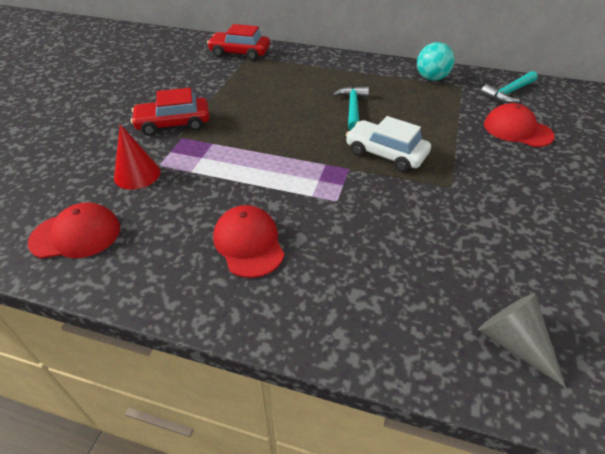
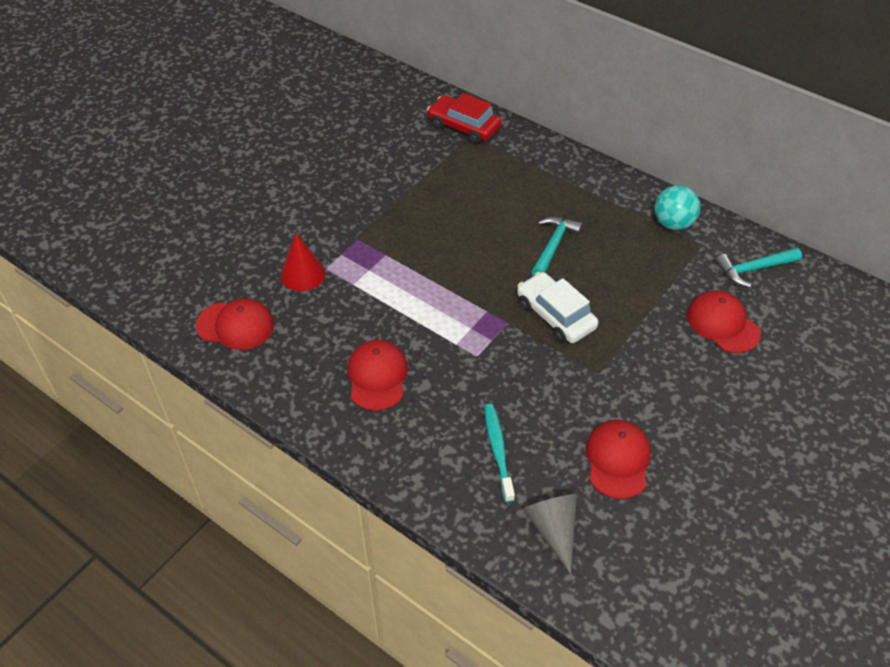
camera: 20 degrees right, 5 degrees up
red car [131,88,209,136] -> none
none -> turquoise toothbrush [484,404,515,502]
none -> red cap [586,420,651,499]

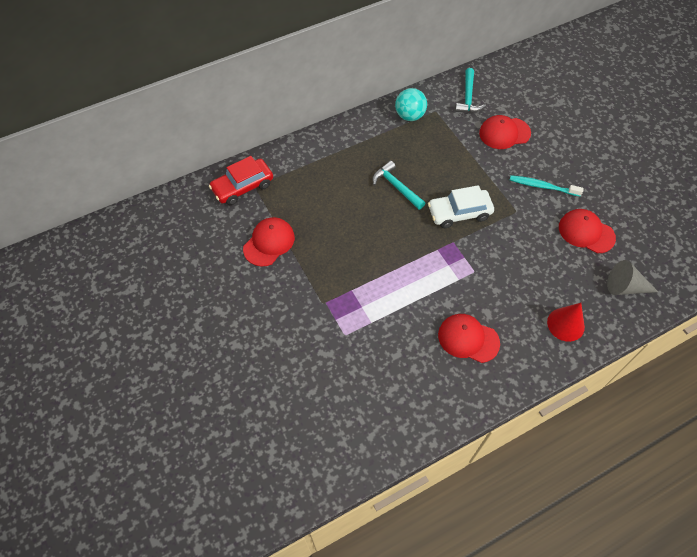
camera: 65 degrees left, 10 degrees up
red cap [196,299,274,350] -> red cap moved to [243,217,295,267]
red cone [280,233,326,291] -> red cone moved to [547,303,585,342]
turquoise toothbrush [484,404,515,502] -> turquoise toothbrush moved to [510,175,584,196]

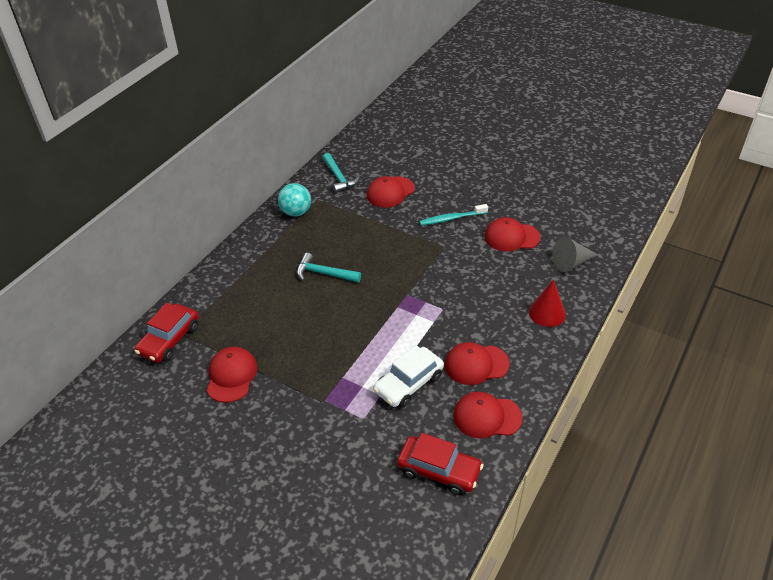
camera: 30 degrees left, 15 degrees down
white car [428,185,494,228] -> white car moved to [373,345,444,408]
none -> red car [397,433,483,495]
none -> red cap [453,392,522,438]

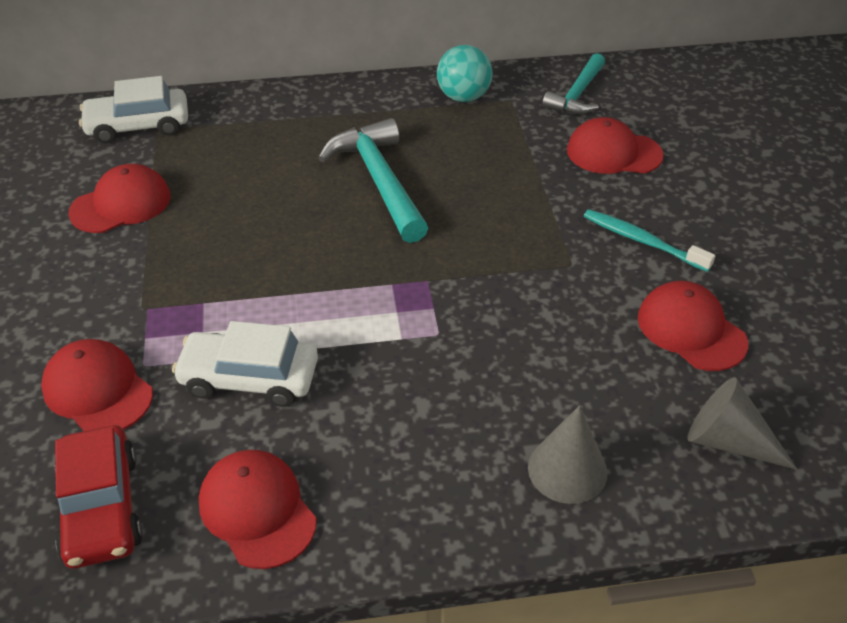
camera: 50 degrees right, 0 degrees up
red car [135,303,199,363] -> white car [79,76,188,143]
turquoise hammer [297,253,361,282] -> turquoise hammer [318,118,428,243], size x1.54
red cap [445,342,510,385] -> red cap moved to [41,339,153,431]
red cone [529,279,566,327] -> grey cone [528,405,608,504]

